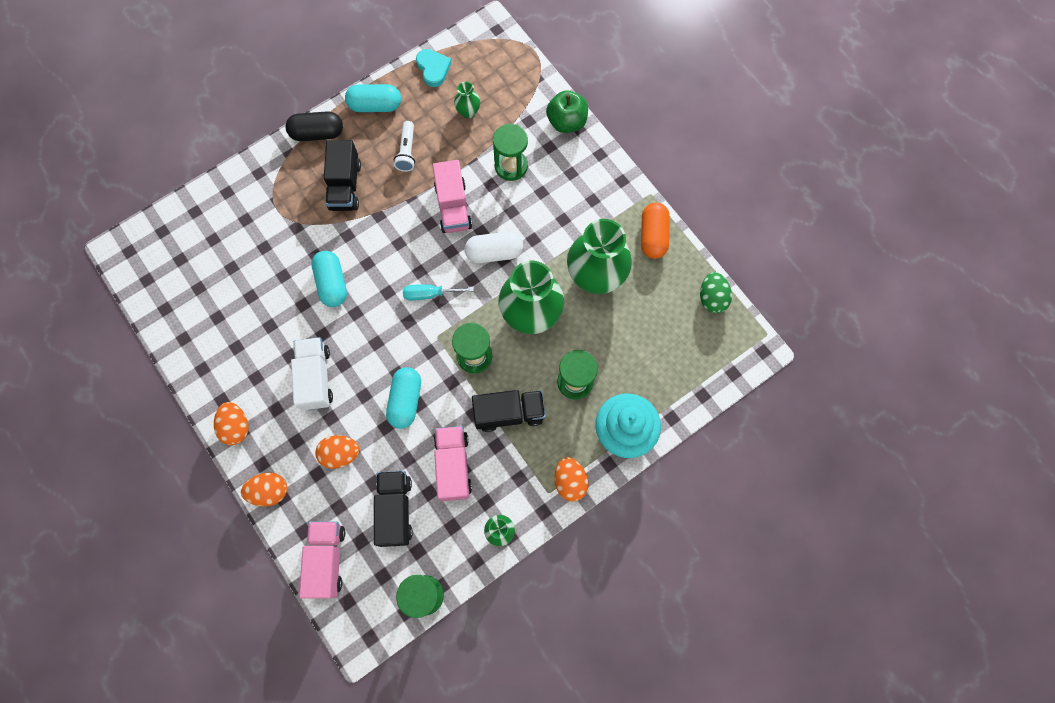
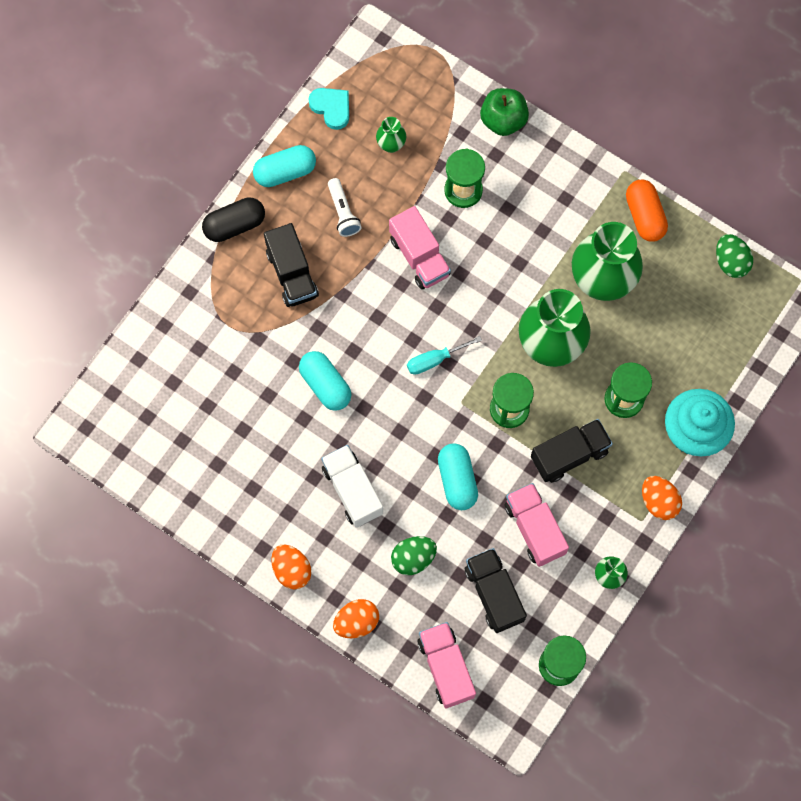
camera: 20 degrees left, 0 degrees up
orange egg [315,435,360,469] -> green egg [391,536,437,575]
white capsule [465,232,523,263] -> none

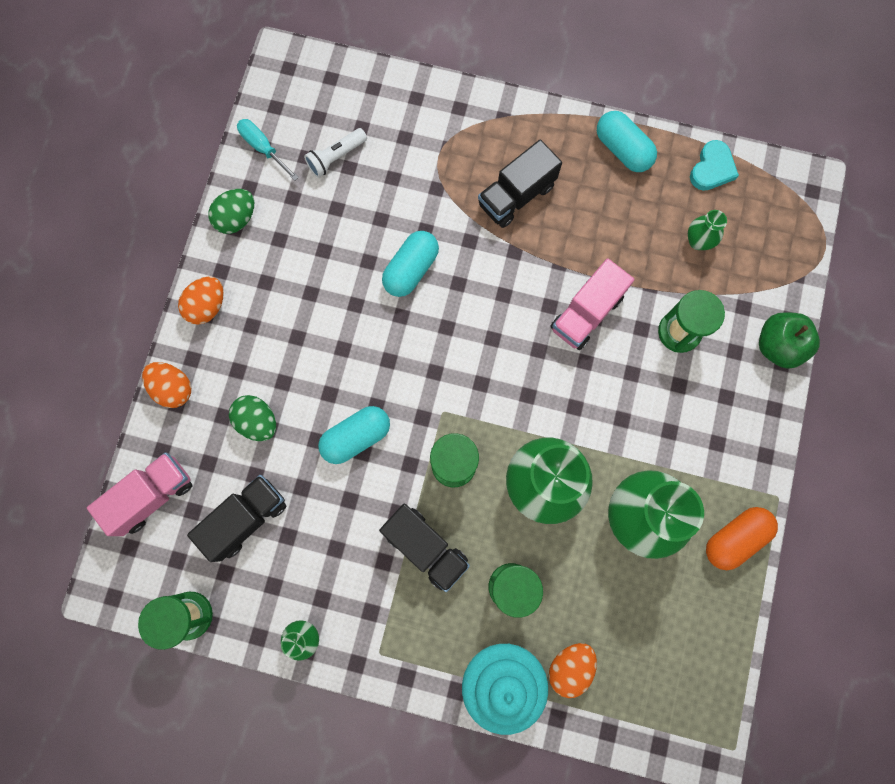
camera: 70 degrees right, 5 degrees up
black capsule [202,197,265,242] -> none
white truck [321,445,383,528] -> none
white flashlight [328,178,362,237] -> white flashlight moved to [304,128,367,178]
turquoise screwdriver [407,336,482,375] -> turquoise screwdriver moved to [237,119,299,181]
pink truck [504,483,569,567] -> none
orange egg [642,476,682,520] -> orange egg moved to [549,643,597,698]
green egg [716,234,753,278] -> green egg moved to [208,189,254,234]

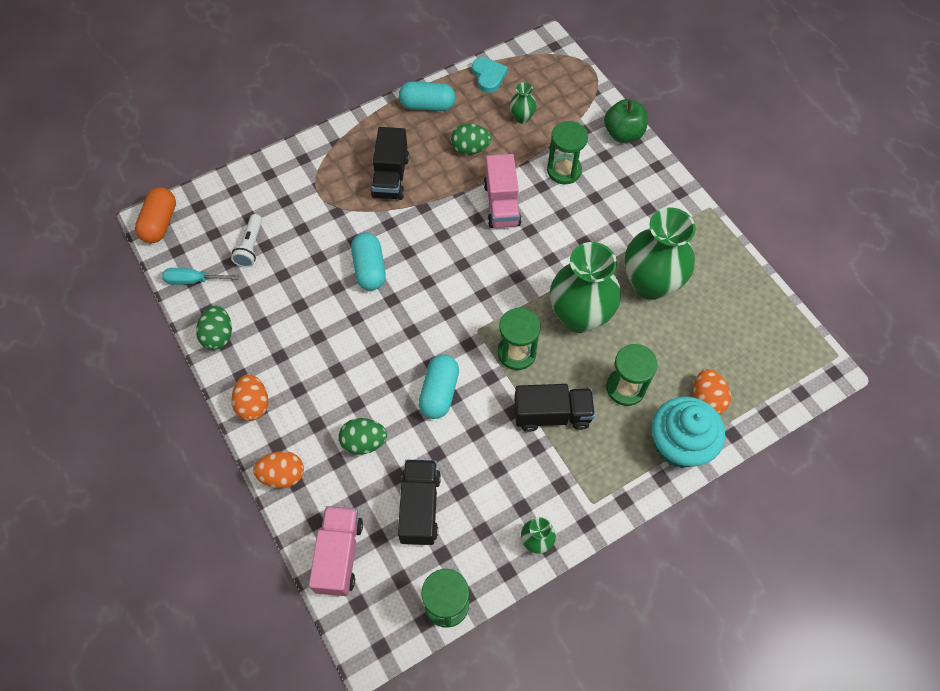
camera: 45 degrees left, 15 degrees down
orange capsule [706,507,778,570] -> orange capsule moved to [135,187,176,243]
none -> green egg [451,123,491,155]

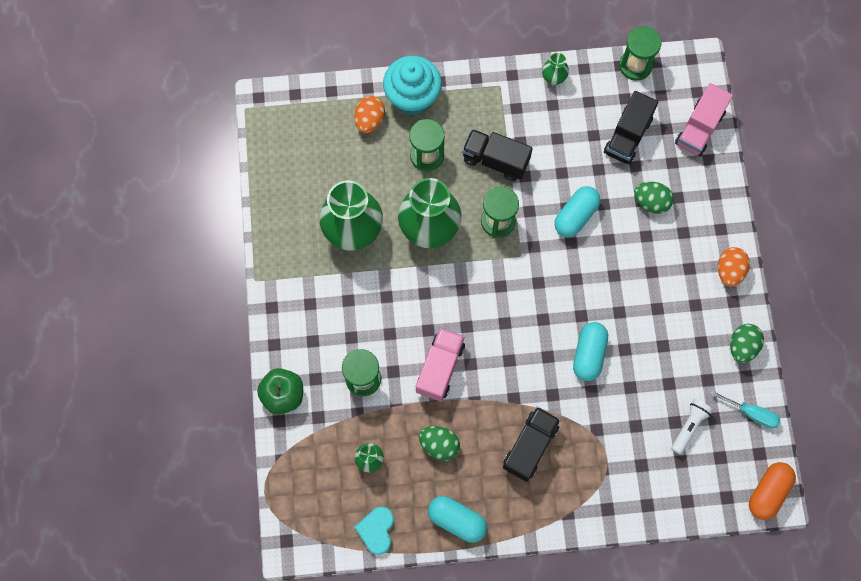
camera: 155 degrees left, 10 degrees up
orange egg [253,451,304,488] -> none

